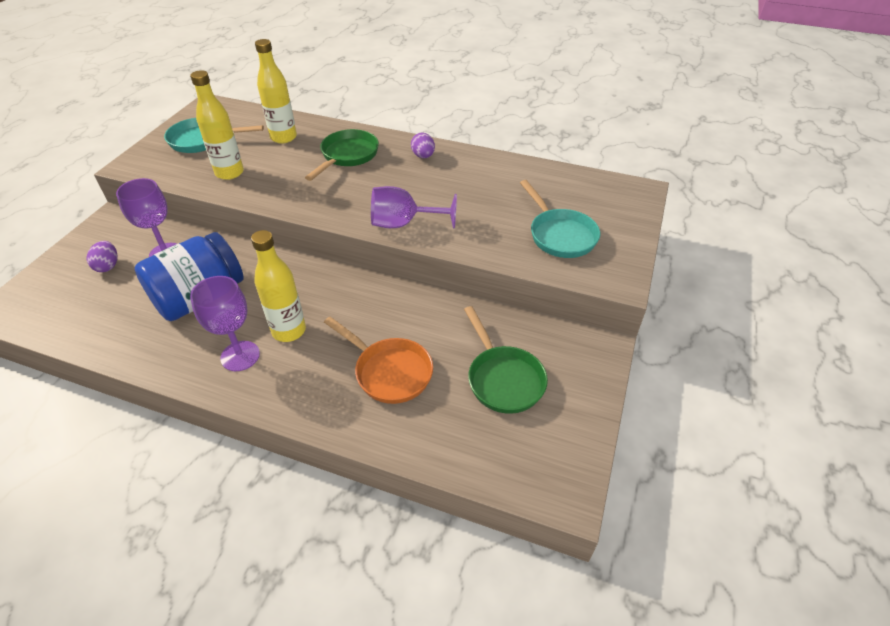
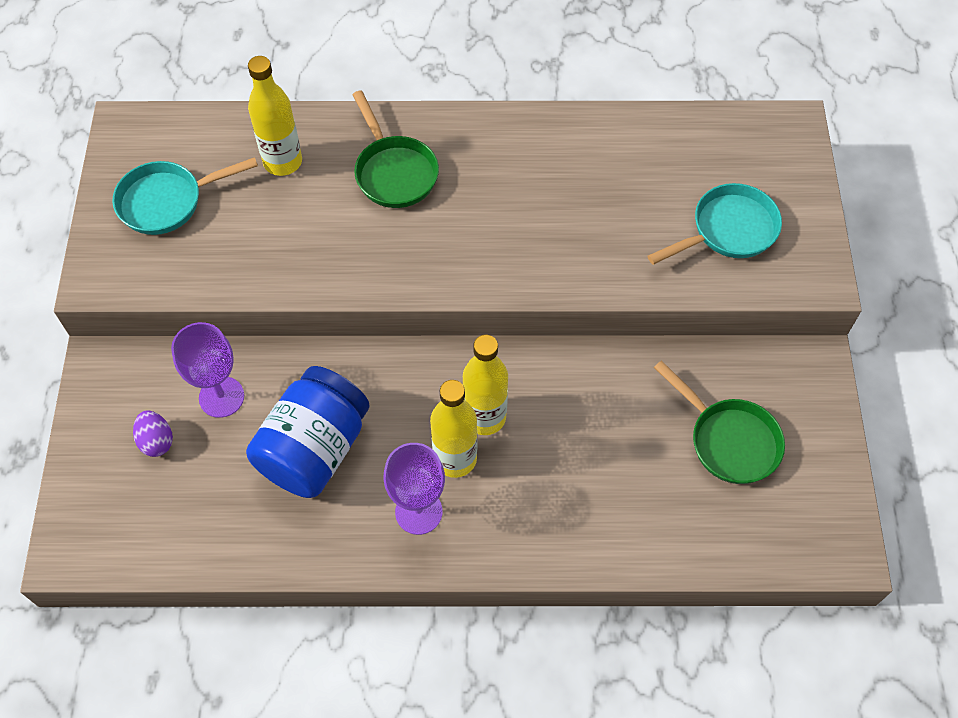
camera: 20 degrees left, 15 degrees up
yellow bottle [190,70,244,180] -> yellow bottle moved to [463,335,508,435]
green pan [305,129,379,181] -> green pan turned 150 degrees clockwise [353,91,439,208]
orange pan [324,317,433,404] -> none
purple goblet [371,186,457,228] -> none
purple egg [411,133,435,158] -> none
turquoise pan [520,180,600,258] -> turquoise pan turned 75 degrees counterclockwise [648,183,782,265]

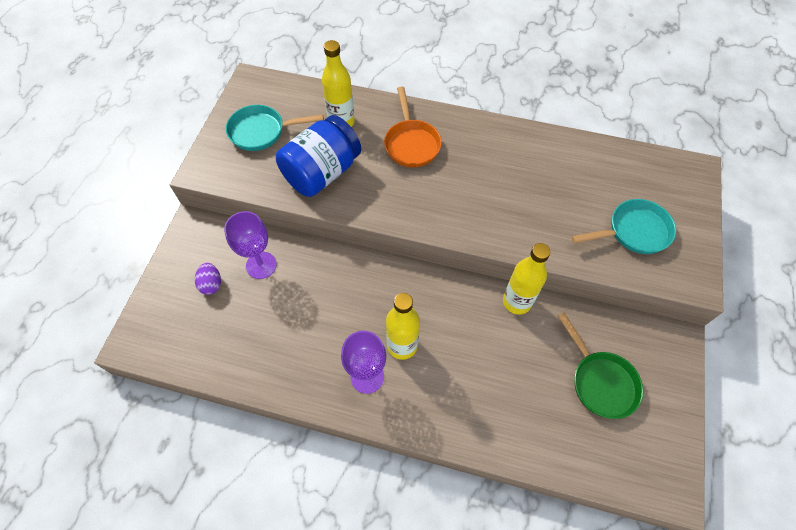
camera: 15 degrees right, 0 degrees up
blue jar [246,366,370,498] -> blue jar moved to [276,115,361,197]
green pan [353,91,439,208] -> orange pan [384,86,442,168]
yellow bottle [463,335,508,435] -> yellow bottle moved to [503,243,550,315]

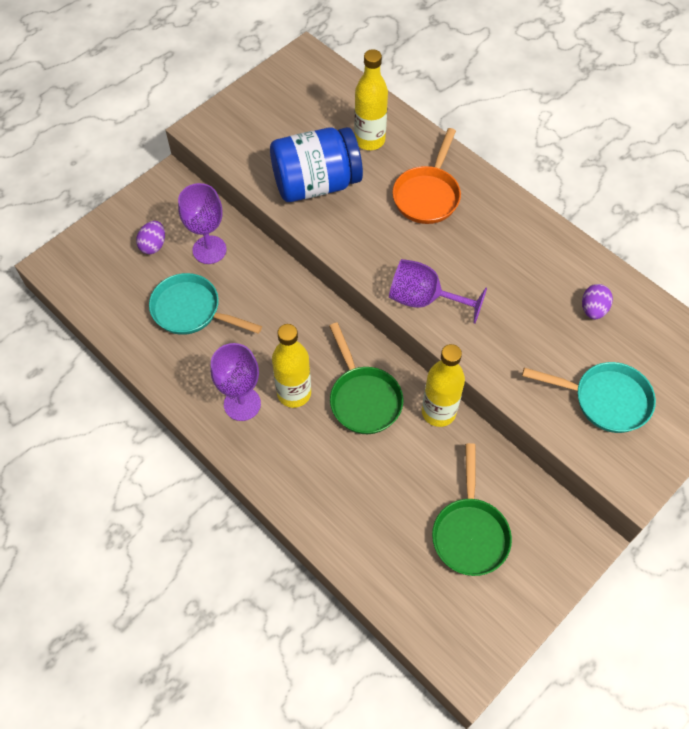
camera: 30 degrees right, 0 degrees up
turquoise pan [226,105,324,151] -> turquoise pan moved to [149,273,262,335]
none -> green pan [329,323,403,434]
none -> purple goblet [389,259,487,324]
none -> purple egg [582,284,613,319]

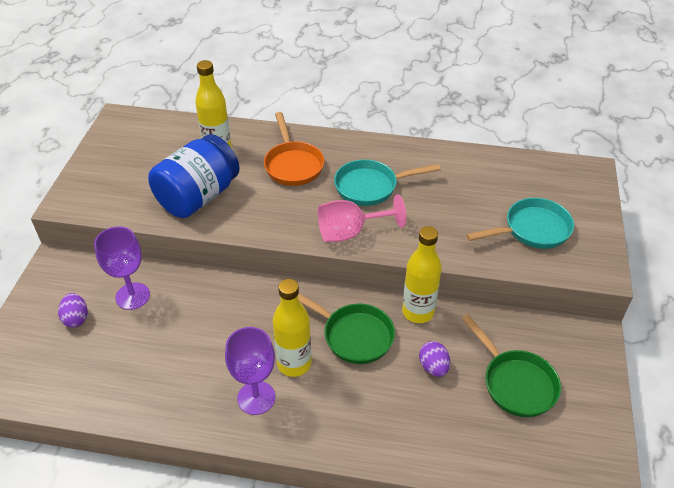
camera: 35 degrees left, 15 degrees down
turquoise pan [149,273,262,335] -> turquoise pan moved to [334,159,441,206]
purple goblet [389,259,487,324] -> pink goblet [318,194,406,242]
purple egg [582,284,613,319] -> purple egg moved to [419,341,450,377]

